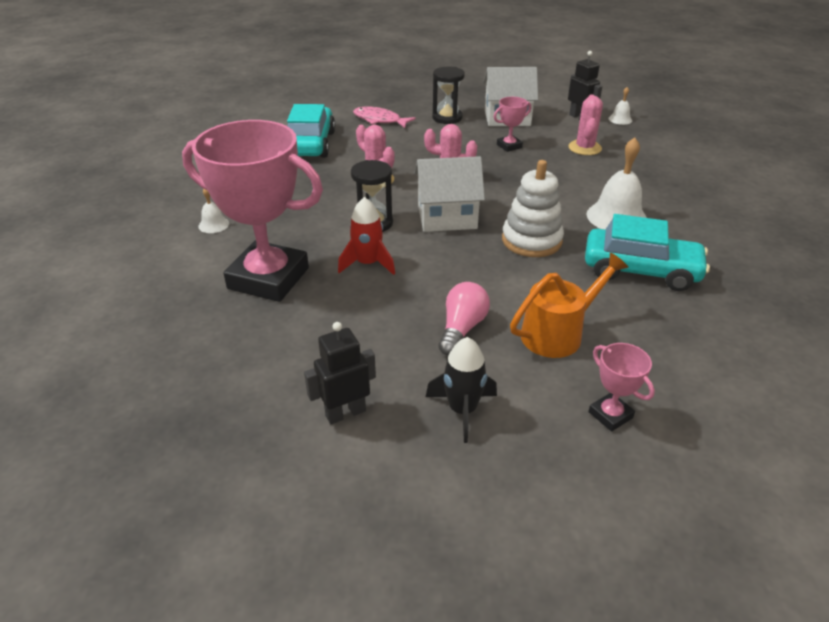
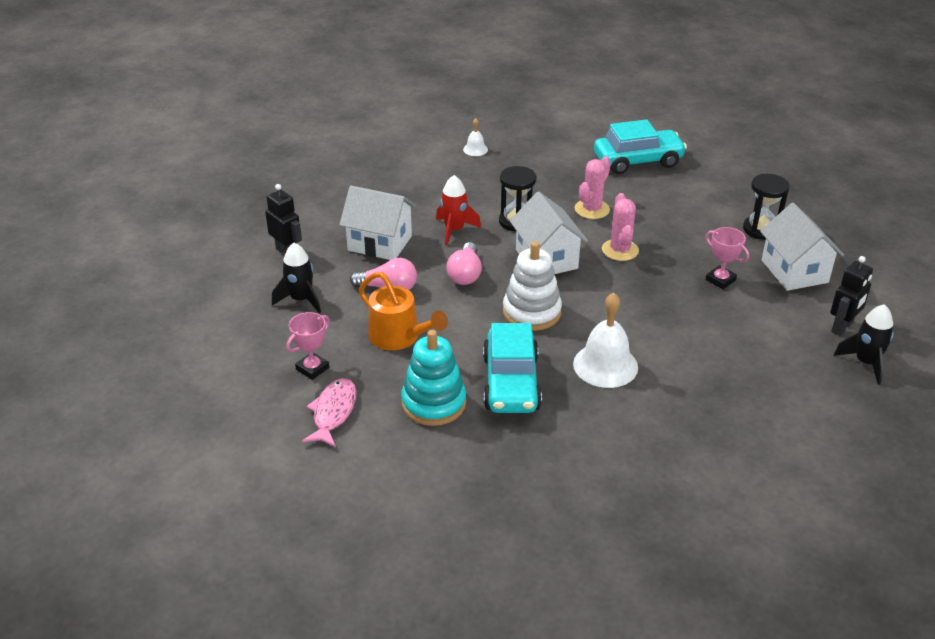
camera: 75 degrees right, 0 degrees up
pink trophy [182,120,323,302] -> none
pink fish [353,106,416,128] -> pink fish moved to [302,378,356,447]
pink cactus [568,94,603,155] -> none
white bell [608,87,632,125] -> black rocket [834,304,894,385]
none -> white house [340,186,416,260]
none -> turquoise stacking toy [401,330,466,426]
none -> pink light bulb [446,242,482,285]

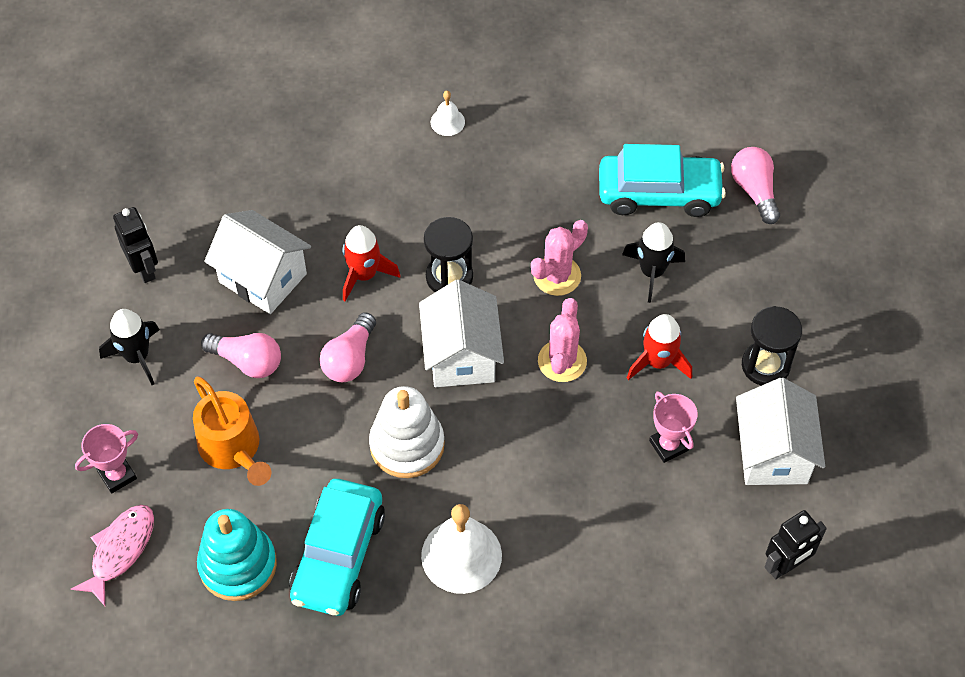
camera: 15 degrees right, 20 degrees up
black rocket [834,304,894,385] -> black rocket moved to [622,222,685,303]
none -> red rocket [627,314,692,380]
none -> pink light bulb [731,147,780,224]

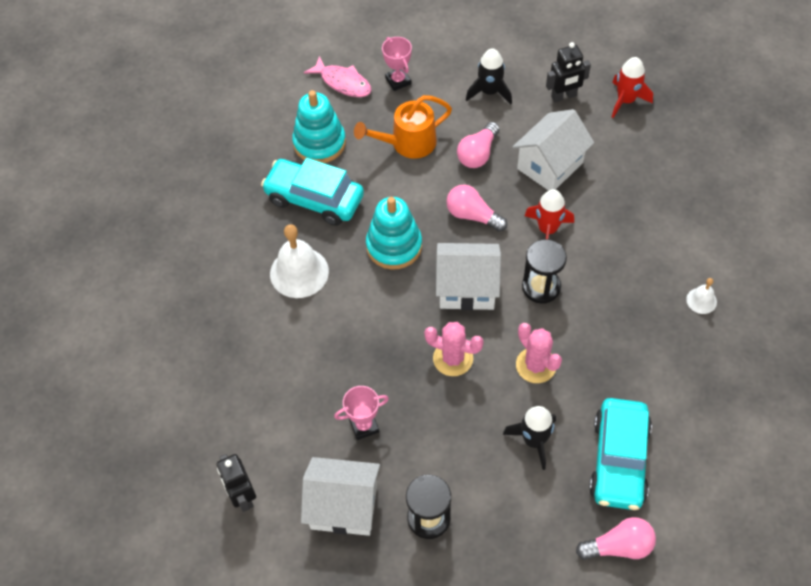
camera: 100 degrees right, 0 degrees up
white stacking toy [369,386,445,478] -> turquoise stacking toy [366,197,422,270]
red rocket [627,314,692,380] -> red rocket moved to [612,57,653,118]

